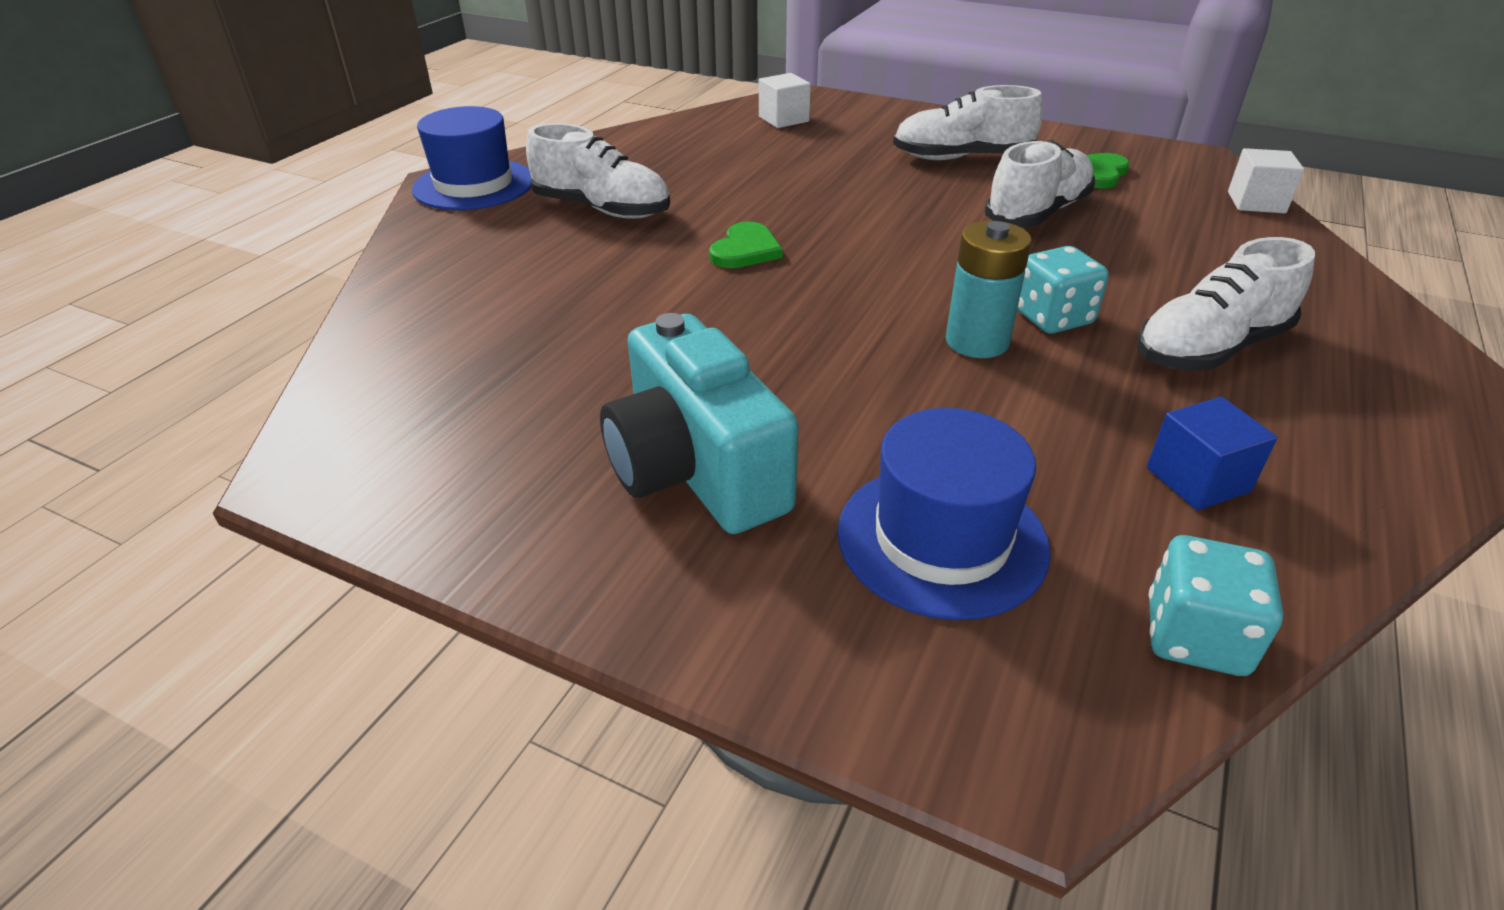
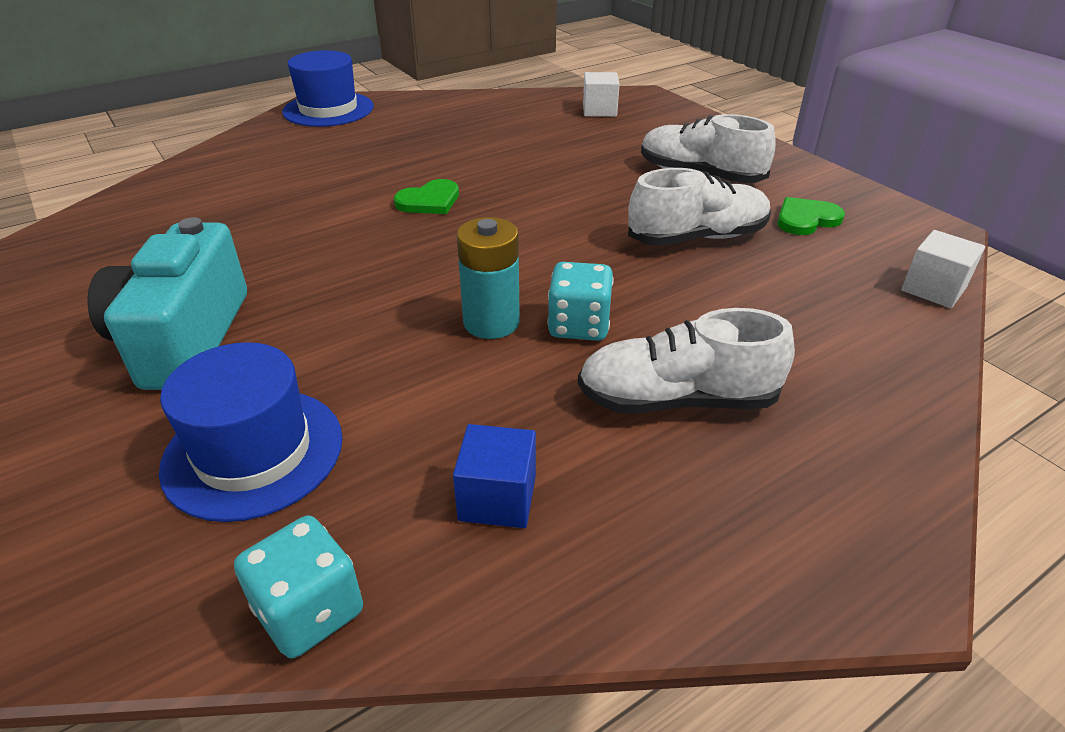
camera: 30 degrees right, 0 degrees up
white shoe [526,123,670,219] -> none

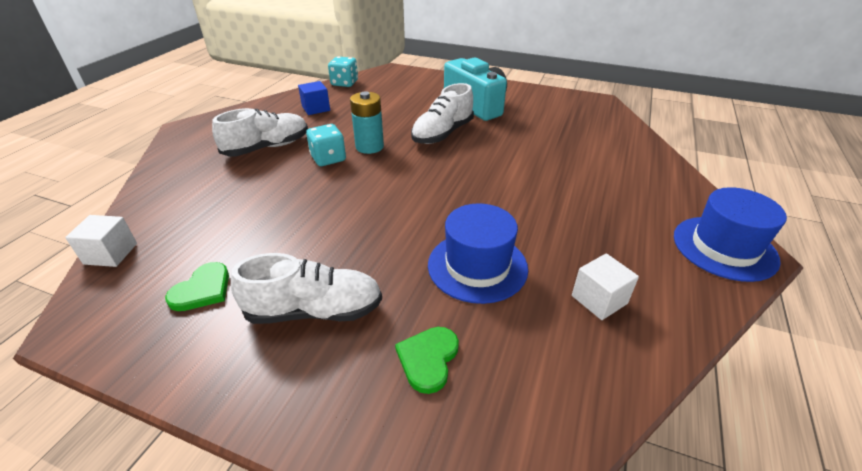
camera: 145 degrees right, 0 degrees up
blue hat [159,342,343,522] -> blue hat moved to [428,203,528,304]
green heart [394,179,459,214] -> green heart moved to [395,327,459,394]
white cube [583,72,620,117] -> white cube moved to [572,253,639,320]
white shoe [628,168,771,246] -> white shoe moved to [411,83,474,144]

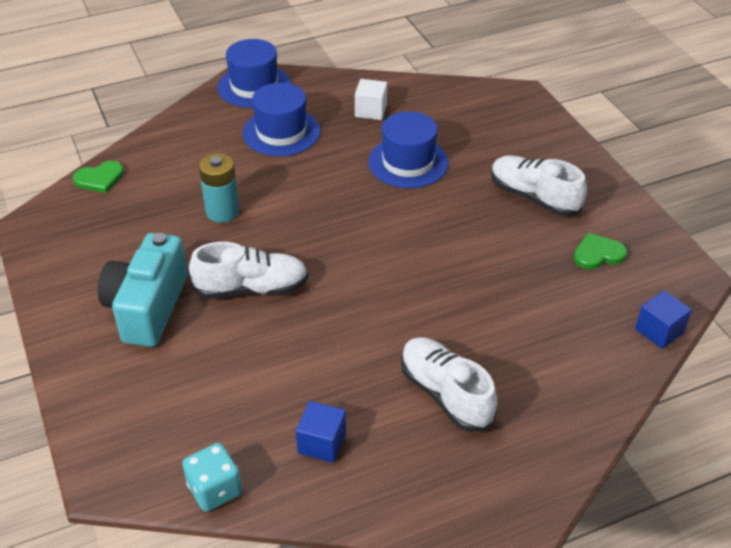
camera: 135 degrees left, 5 degrees up
white cube [65,215,137,267] -> blue cube [635,290,692,349]
white shoe [212,108,308,156] -> white shoe turned 45 degrees clockwise [401,337,497,432]
turquoise dice [306,124,346,166] -> none
turquoise battery [350,91,384,154] -> turquoise battery moved to [199,153,239,223]
green heart [395,327,459,394] -> green heart moved to [73,161,124,193]
none -> blue hat [243,83,320,156]

